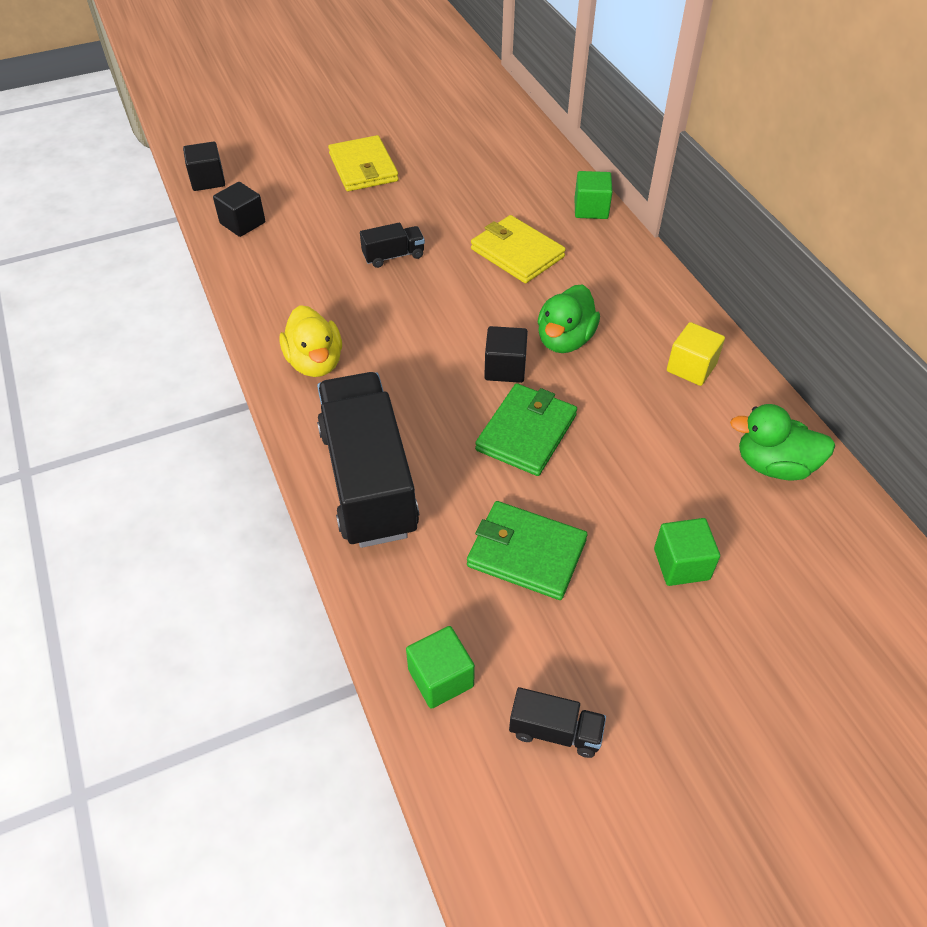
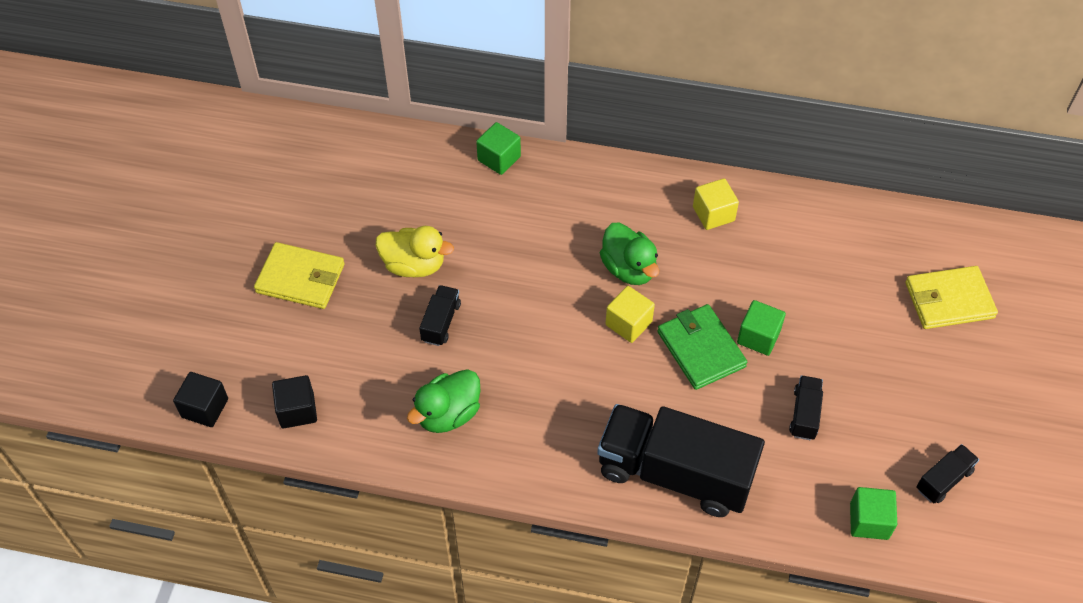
camera: 55 degrees left, 5 degrees up
yellow duck [280,305,342,377] -> yellow duck moved to [376,226,454,277]
green wallet [467,501,587,600] -> black truck [789,375,823,440]
yellow wallet [471,215,566,283] -> yellow wallet moved to [905,266,998,329]
black cube [484,326,528,383] -> yellow cube [605,286,655,343]
green cube [654,518,720,586] -> green cube moved to [737,300,786,356]
green duck [730,404,835,481] -> green duck moved to [407,369,480,433]

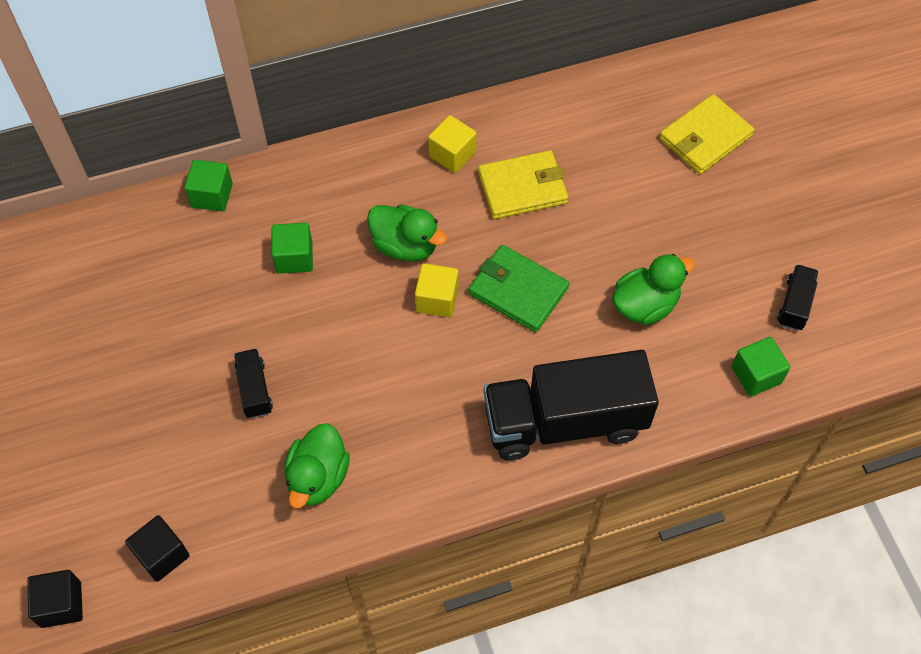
camera: 30 degrees left, 5 degrees up
yellow wallet [254,242,345,309] -> yellow wallet moved to [478,150,569,219]
yellow duck [376,226,454,277] -> none
green cube [737,300,786,356] -> green cube moved to [271,222,313,274]
black truck [789,375,823,440] -> green duck [612,254,695,325]

